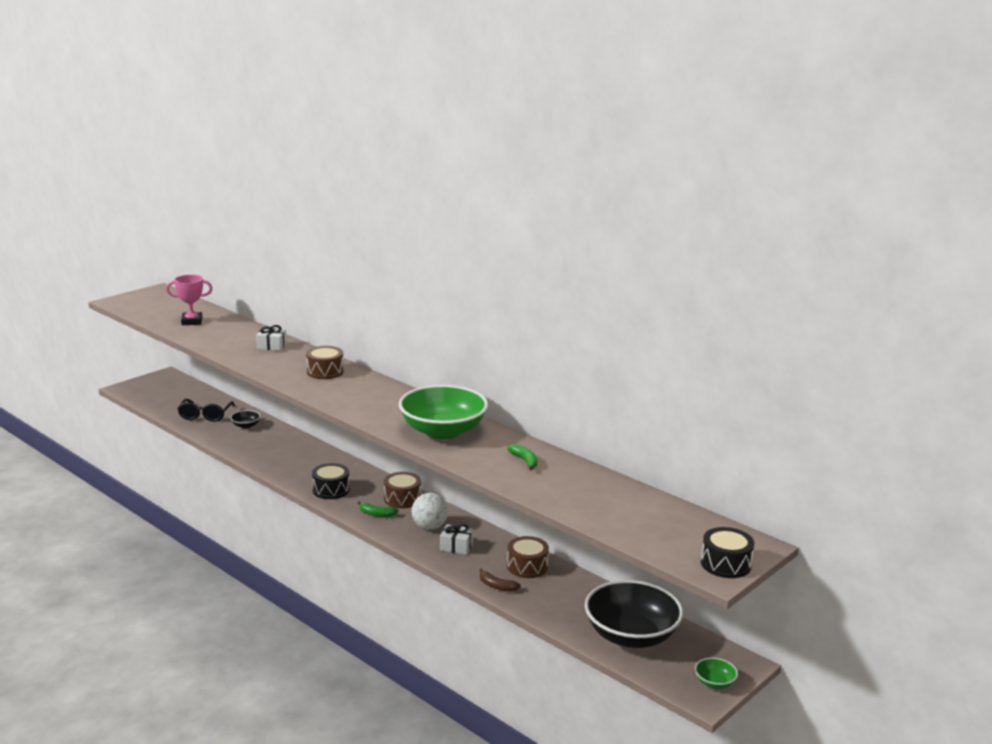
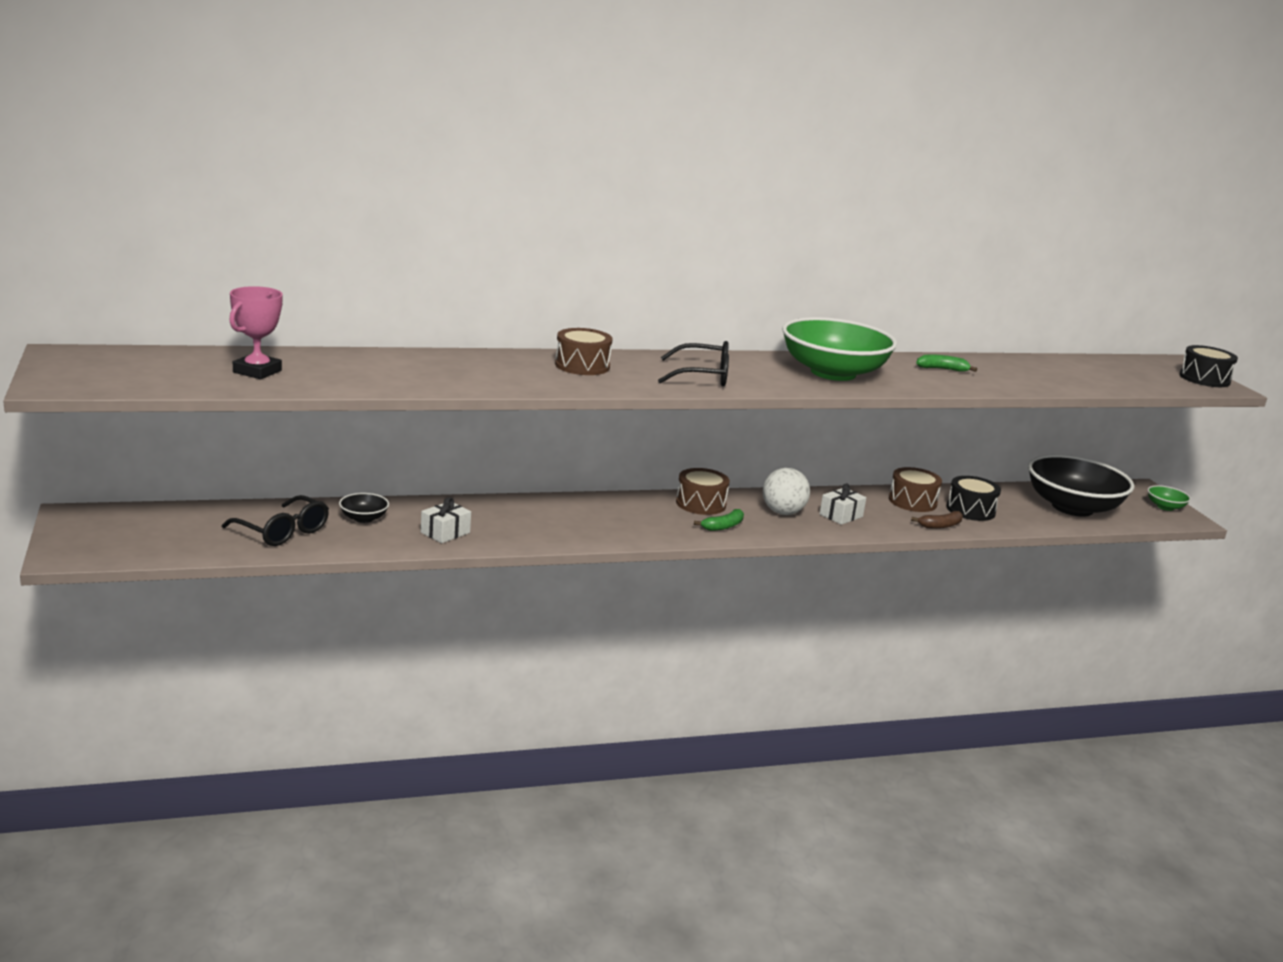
camera: 60 degrees left, 0 degrees up
white gift [256,325,287,351] -> white gift moved to [421,497,471,543]
black drum [312,463,350,499] -> black drum moved to [947,476,1001,521]
none -> black glasses [658,341,729,386]

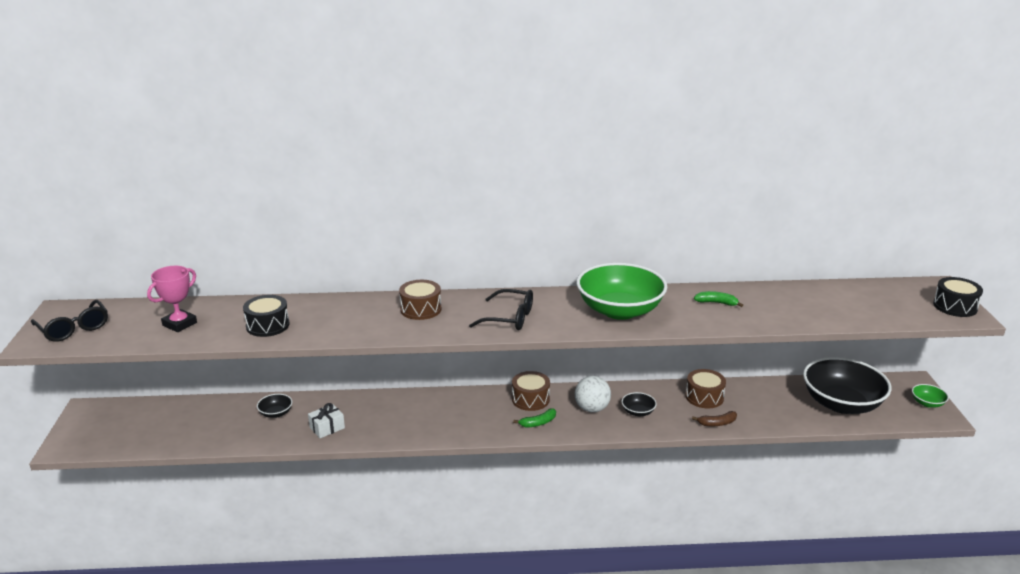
camera: 15 degrees right, 5 degrees up
black glasses [222,495,329,546] -> black glasses moved to [31,300,108,342]
white gift [820,484,866,525] -> black bowl [622,392,657,416]
black drum [947,476,1001,521] -> black drum moved to [243,295,289,337]

